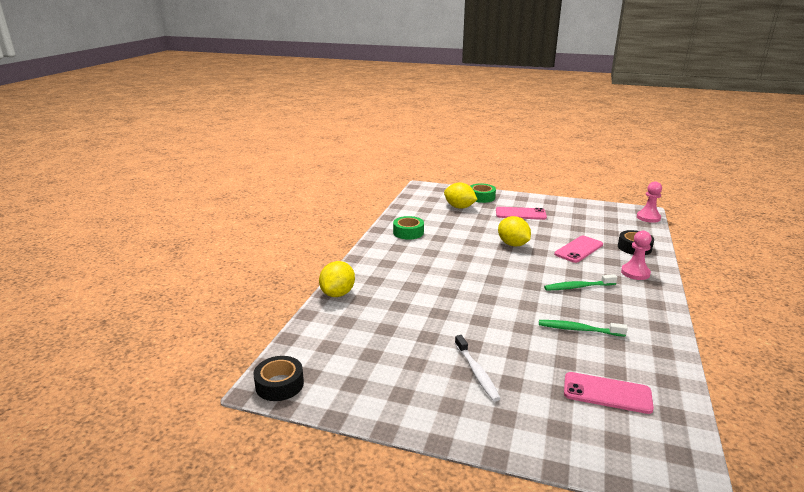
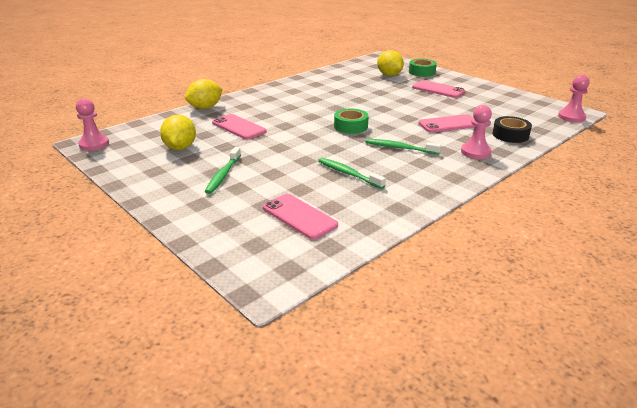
camera: 30 degrees right, 5 degrees up
black tape [253,356,304,401] -> pink pawn [76,98,109,151]
green tape [393,216,424,240] -> green tape moved to [334,109,369,134]
white toothbrush [455,335,501,401] -> green toothbrush [205,147,241,194]
yellow lemon [498,216,531,247] -> yellow lemon moved to [160,114,196,150]
none -> pink phone [212,114,267,139]

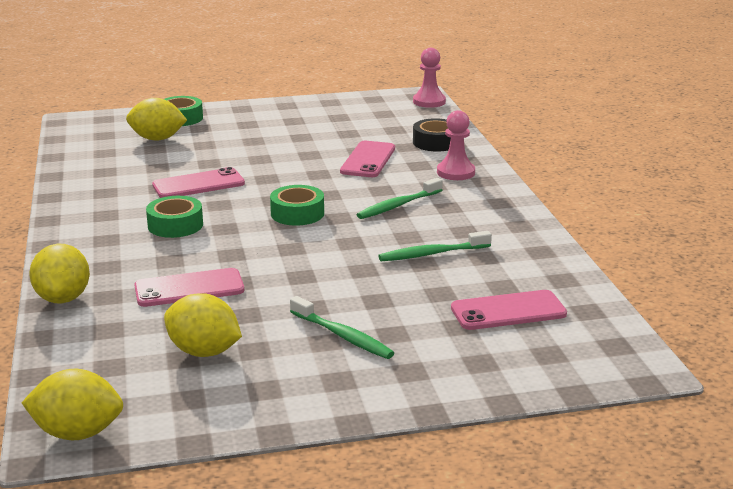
camera: 60 degrees left, 5 degrees down
pink pawn [76,98,109,151] -> yellow lemon [22,369,123,440]
pink phone [412,80,466,98] -> pink phone moved to [152,167,245,198]
none -> green tape [146,196,203,238]

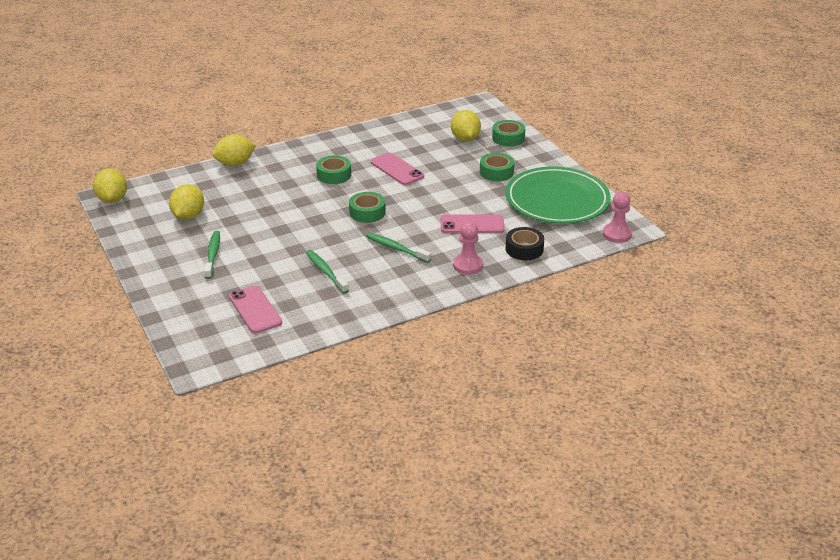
camera: 75 degrees right, 10 degrees up
pink phone [134,268,244,307] -> none
green toothbrush [290,296,394,359] -> green toothbrush turned 150 degrees clockwise [204,231,220,279]
none -> green tape [480,153,514,181]
none -> green plate [506,166,611,224]

